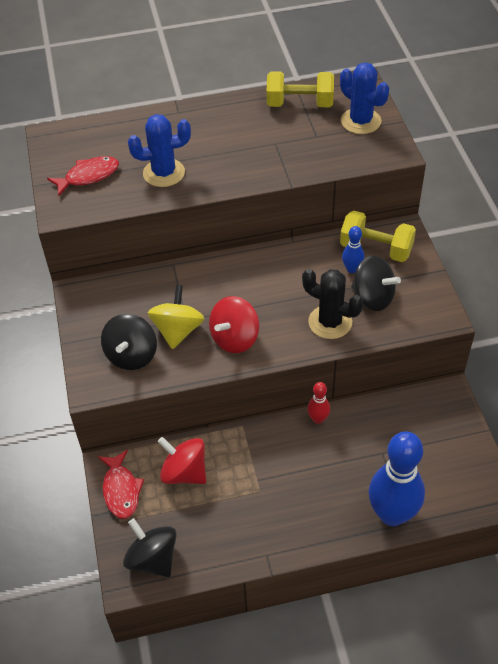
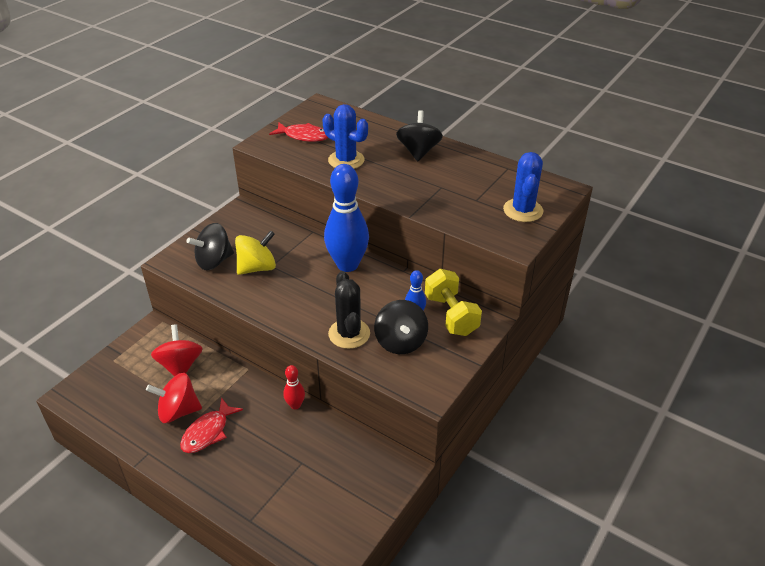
camera: 45 degrees right, 10 degrees down
red fish [98,450,144,519] -> red fish moved to [180,397,243,453]
black spinning top [123,518,177,577] -> black spinning top moved to [396,110,443,161]
red spinning top [209,296,259,353] -> red spinning top moved to [146,373,202,423]
yellow dumbbell [267,71,334,107] -> none
blue bowling pin [369,431,425,526] -> blue bowling pin moved to [324,164,369,272]

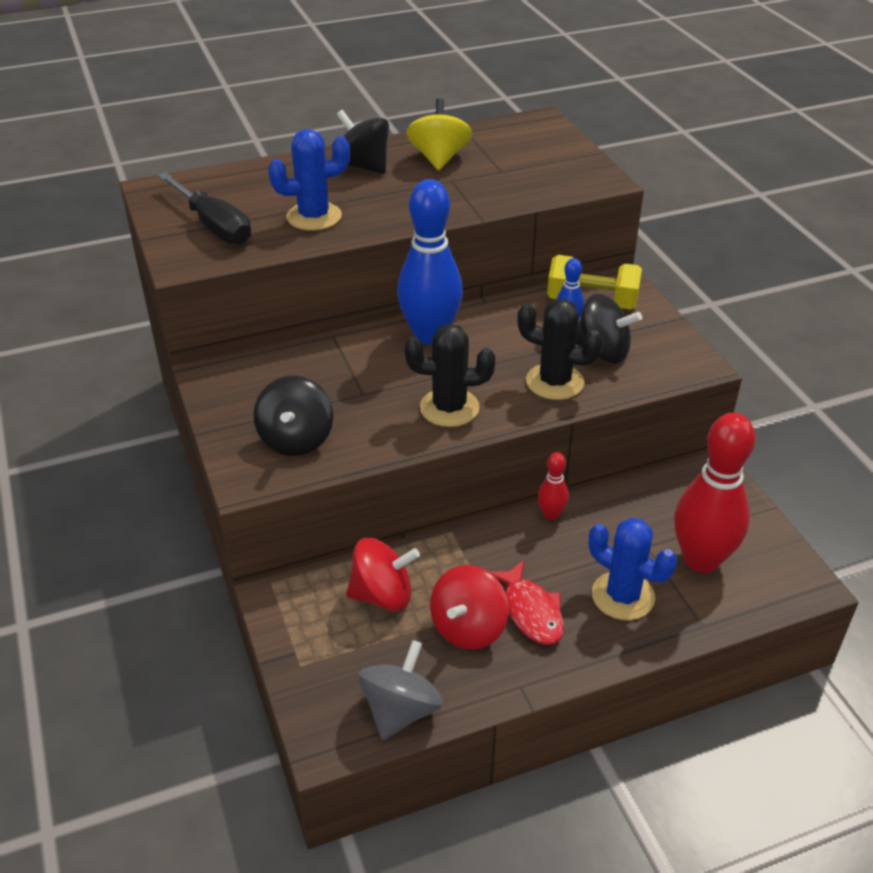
camera: 55 degrees left, 0 degrees up
red spinning top [151,324,203,376] -> red spinning top turned 150 degrees clockwise [346,538,420,611]
yellow spinning top [235,230,276,275] -> yellow spinning top moved to [406,98,472,170]
red fish [269,123,328,142] -> black screwdriver [158,172,251,244]
blue cactus [503,152,543,222] -> blue cactus moved to [589,517,677,620]
none -> grey spinning top [358,640,443,740]
none -> black cactus [405,324,495,427]
none -> red bowling pin [674,413,756,573]

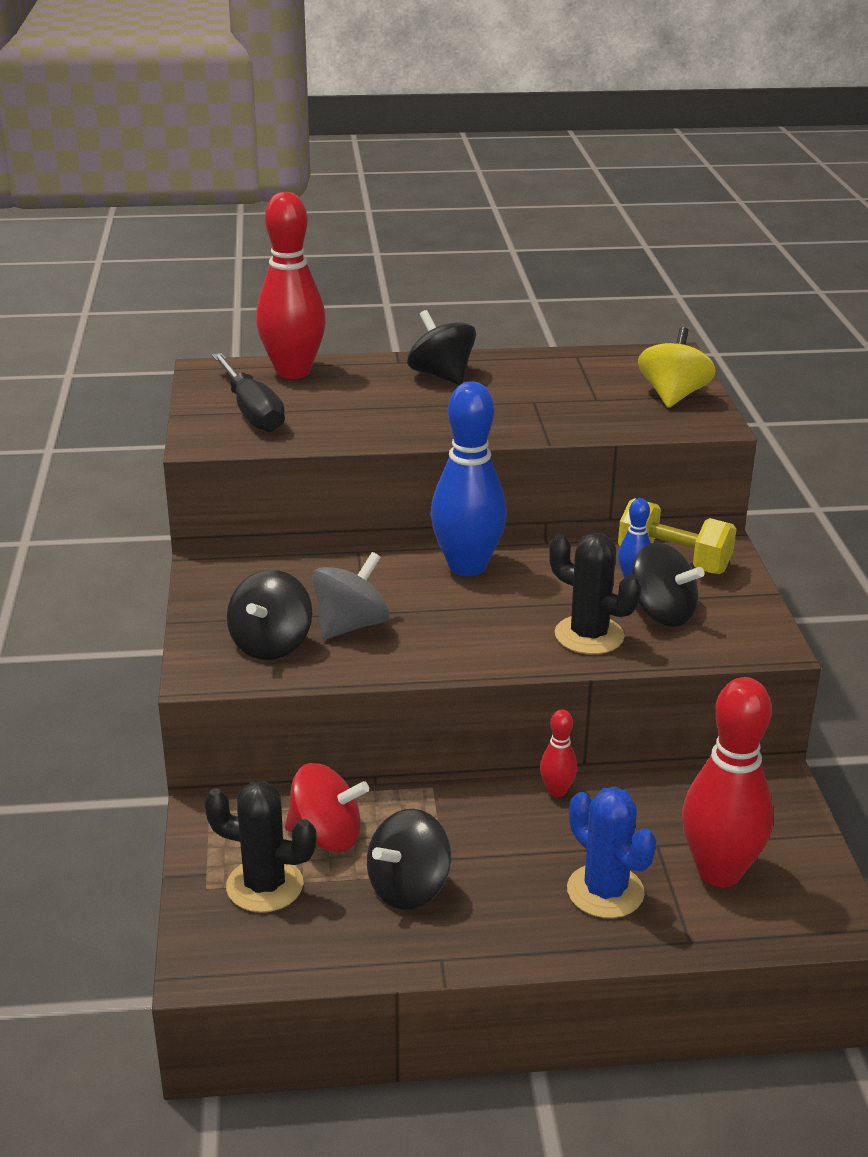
camera: 15 degrees right, 10 degrees down
blue cactus [268,129,350,231] -> none
grey spinning top [358,640,443,740] -> grey spinning top moved to [312,552,389,639]
black cactus [405,324,495,427] -> black cactus moved to [204,781,317,912]
yellow spinning top [406,98,472,170] -> yellow spinning top moved to [638,327,716,408]
red spinning top [430,565,509,650] -> black spinning top [367,809,451,910]
red fish [490,560,564,645] -> none
none -> red bowling pin [256,192,326,379]

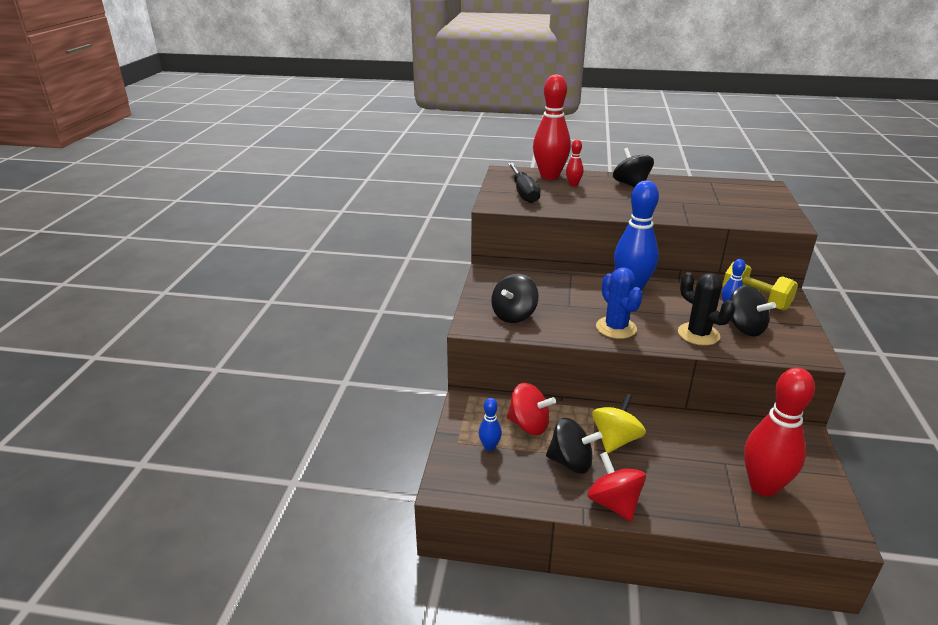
camera: 15 degrees right, 0 degrees up
black cactus [204,781,317,912] -> blue bowling pin [479,398,502,451]
grey spinning top [312,552,389,639] -> none
black spinning top [367,809,451,910] -> black spinning top turned 135 degrees counterclockwise [546,418,602,474]
red bowling pin [540,709,577,797] -> red bowling pin moved to [566,139,583,186]
blue cactus [567,786,657,918] -> blue cactus moved to [596,267,643,339]
yellow spinning top [638,327,716,408] -> yellow spinning top moved to [592,394,646,453]
none -> red spinning top [587,452,646,521]

